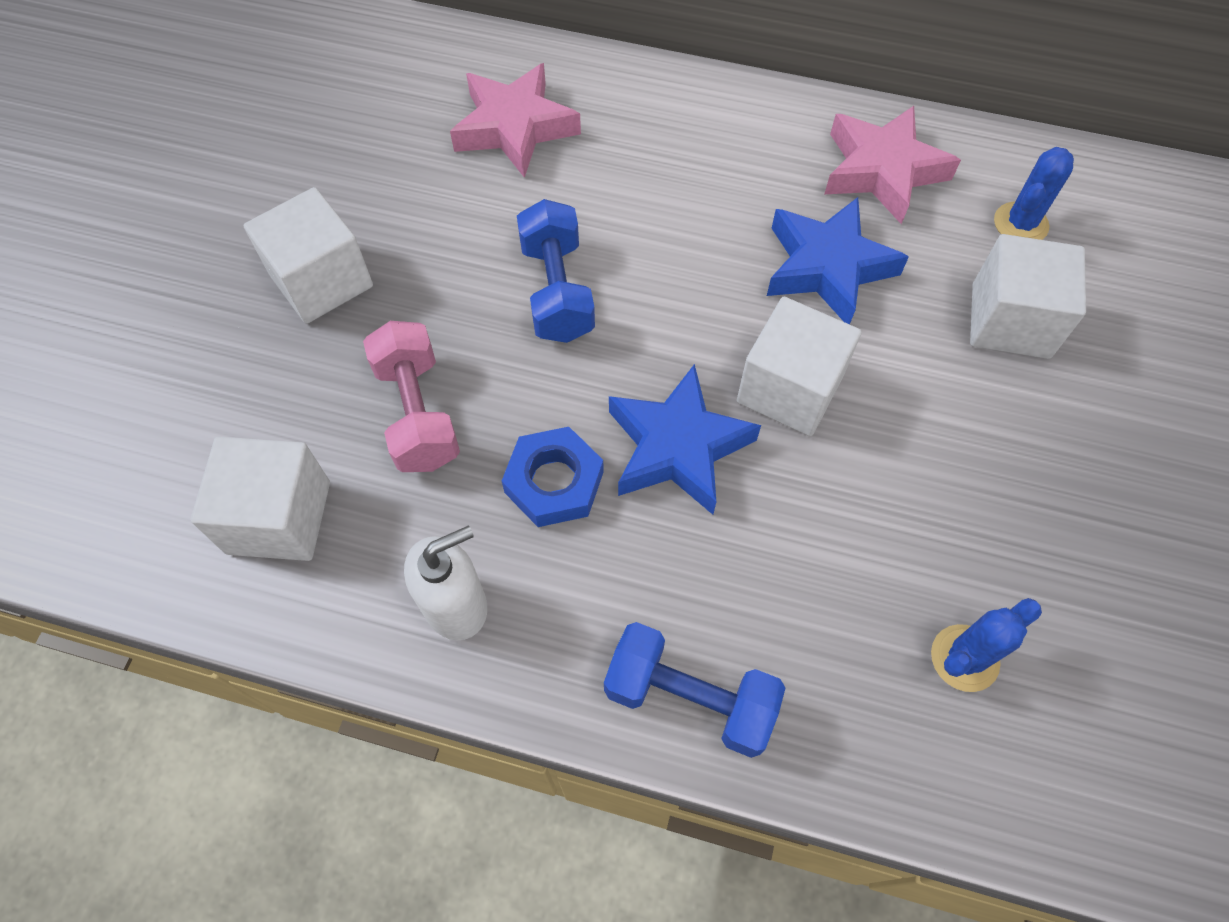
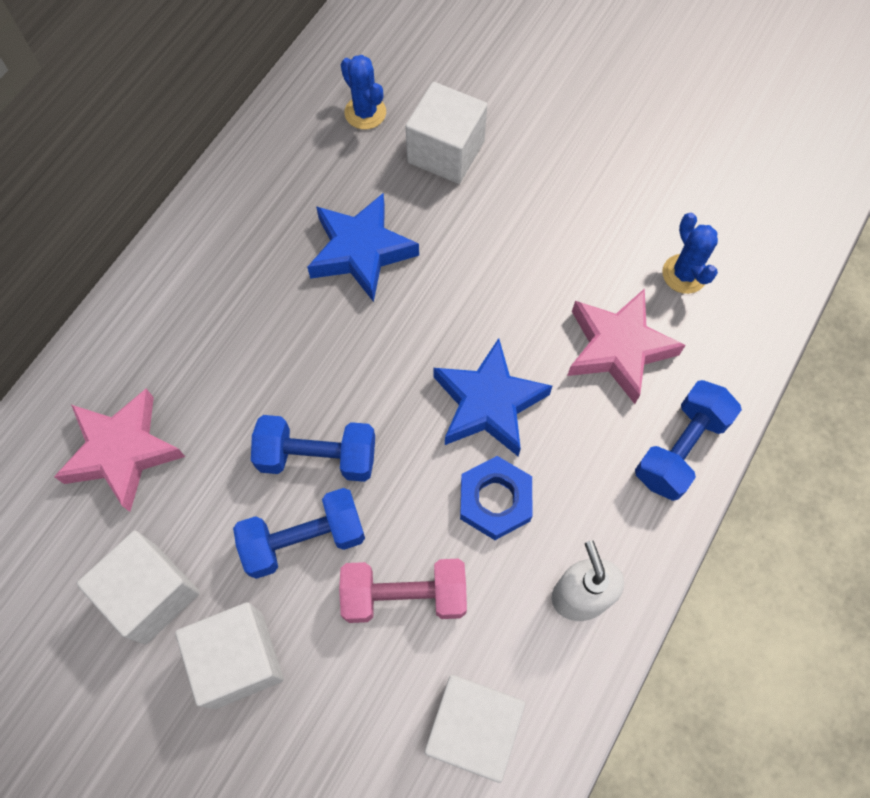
camera: 75 degrees left, 5 degrees up
white cube [737,297,862,436] -> white cube moved to [77,531,200,645]
pink star [824,106,961,224] -> pink star moved to [567,288,686,404]
none -> blue dumbbell [233,488,365,579]

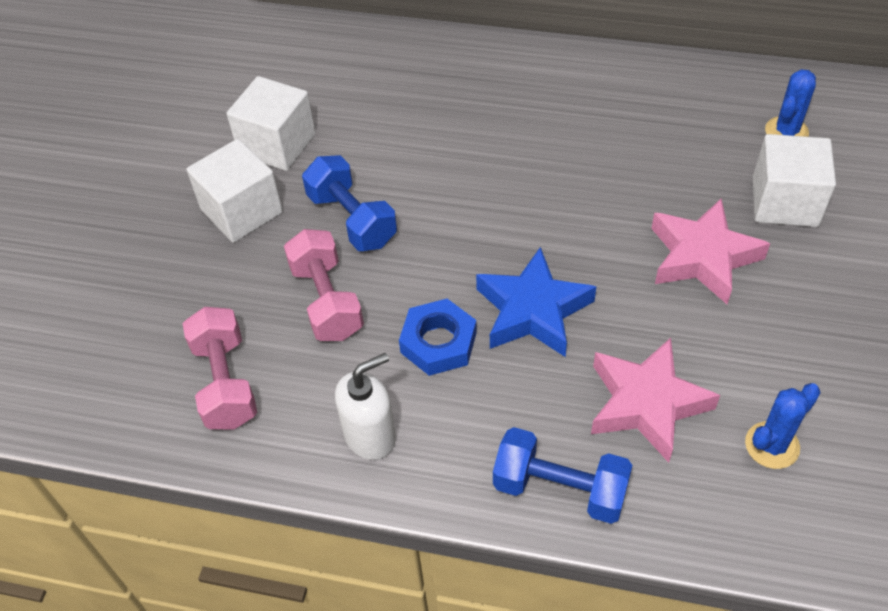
camera: 75 degrees right, 15 degrees down
pink star [54,389,185,512] -> pink star moved to [651,198,770,304]
blue dumbbell [251,415,375,482] -> none
blue star [307,193,419,302] -> none
white cube [425,675,525,783] -> pink dumbbell [182,307,258,429]

